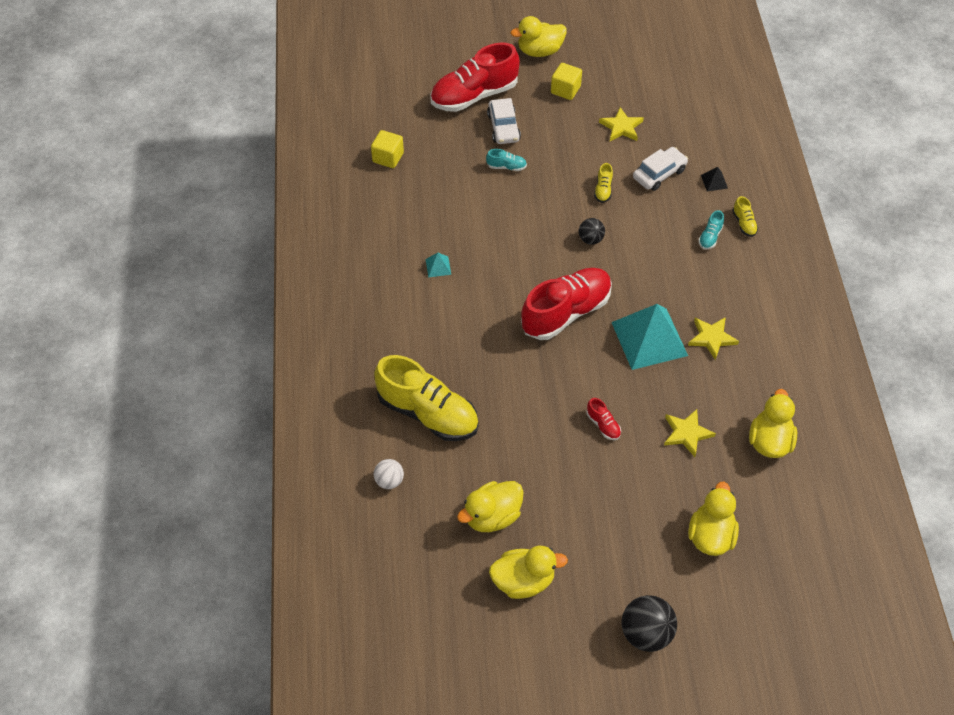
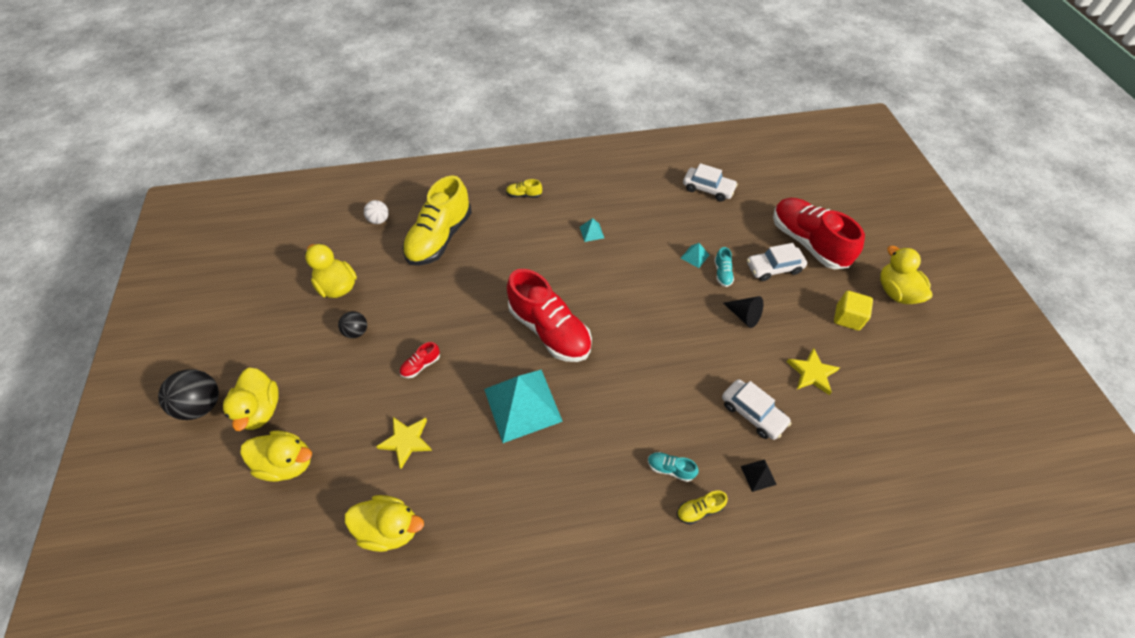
camera: 85 degrees right, 0 degrees up
yellow cube [371,130,404,168] -> white car [683,163,738,202]
yellow duck [489,546,568,599] -> yellow duck moved to [223,368,279,431]
black ball [579,218,605,245] -> black ball moved to [338,311,367,338]
yellow shoe [594,163,613,203] -> yellow shoe moved to [506,179,542,198]
yellow star [688,317,739,360] -> none
none -> turquoise pyramid [681,243,709,268]
none -> black cone [723,296,763,328]

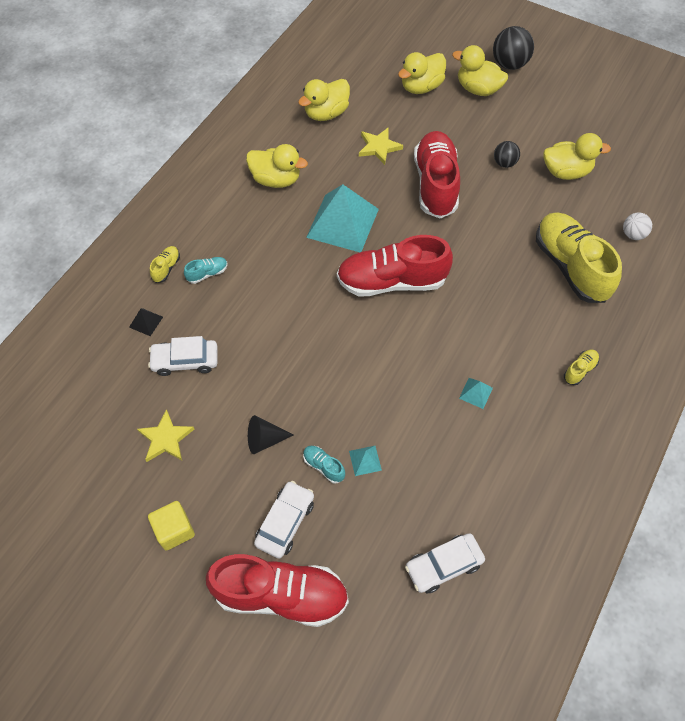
camera: 130 degrees right, 5 degrees up
red shoe [400,342,440,378] -> red shoe [414,131,460,219], size x2.48
yellow duck [880,246,932,304] -> yellow duck moved to [246,144,308,188]

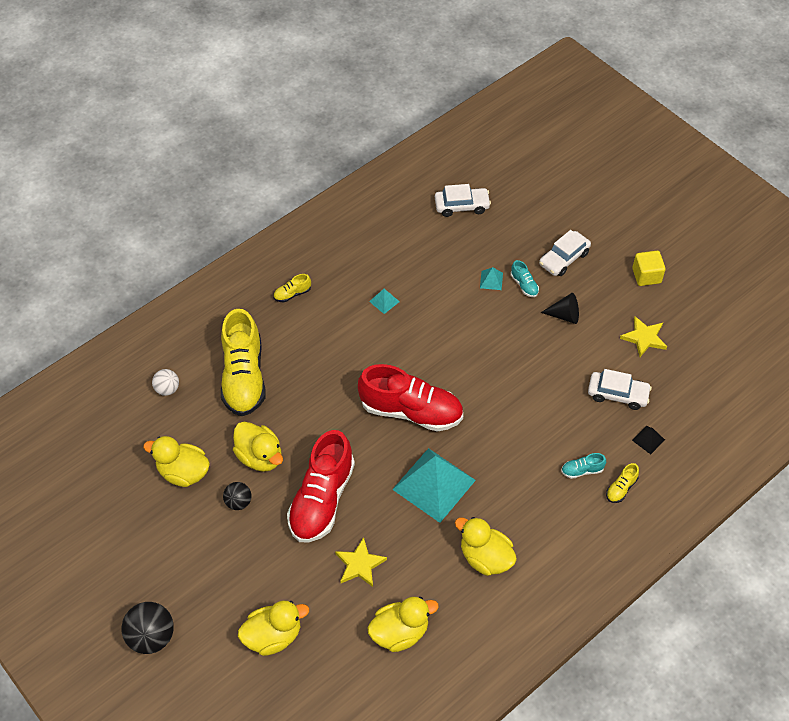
camera: 160 degrees left, 5 degrees down
red shoe [206,554,349,627] -> none
yellow duck [452,45,508,96] -> yellow duck moved to [233,422,283,472]

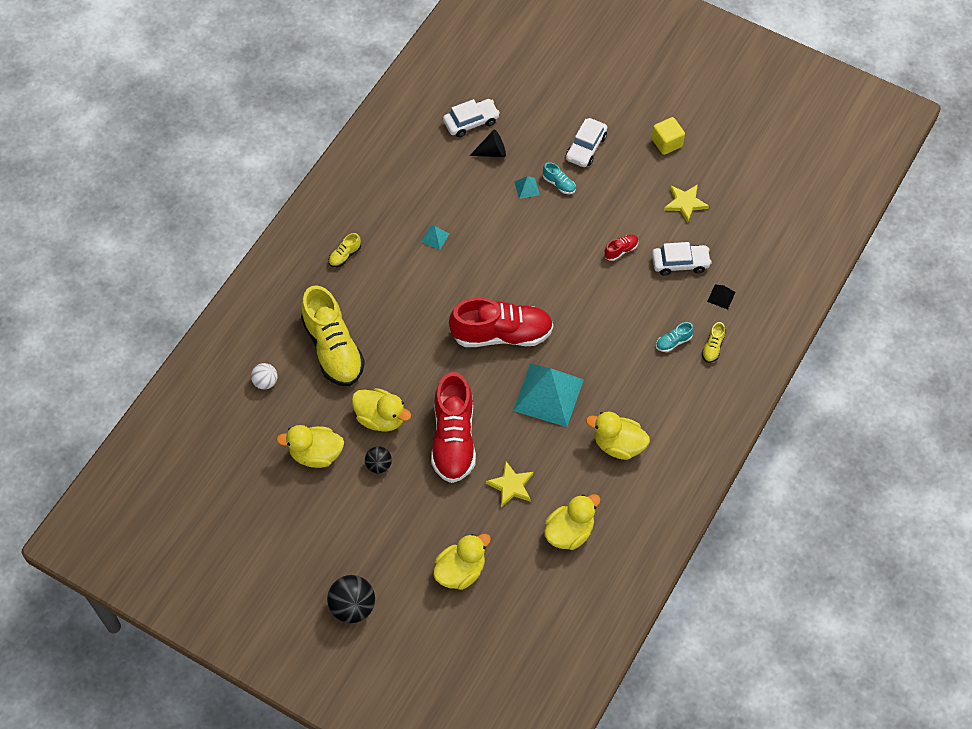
camera: 20 degrees left, 5 degrees up
black cone [541,293,579,324] -> black cone moved to [470,129,506,157]
none -> red shoe [604,235,639,261]

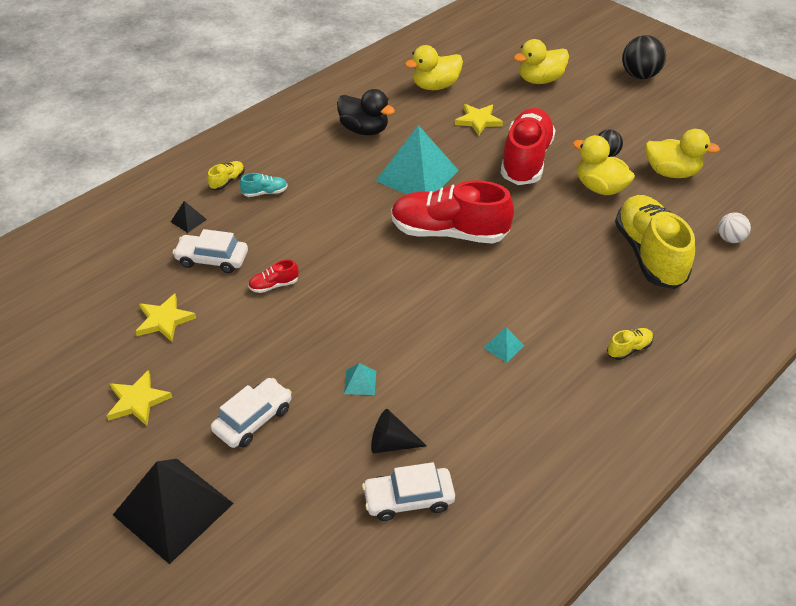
camera: 165 degrees left, 15 degrees down
turquoise shoe [543,162,576,194] -> none
yellow duck [586,412,650,460] -> black duck [337,89,395,135]
yellow cube [652,117,685,155] -> yellow star [107,370,172,426]
none -> black pyramid [113,459,234,564]

